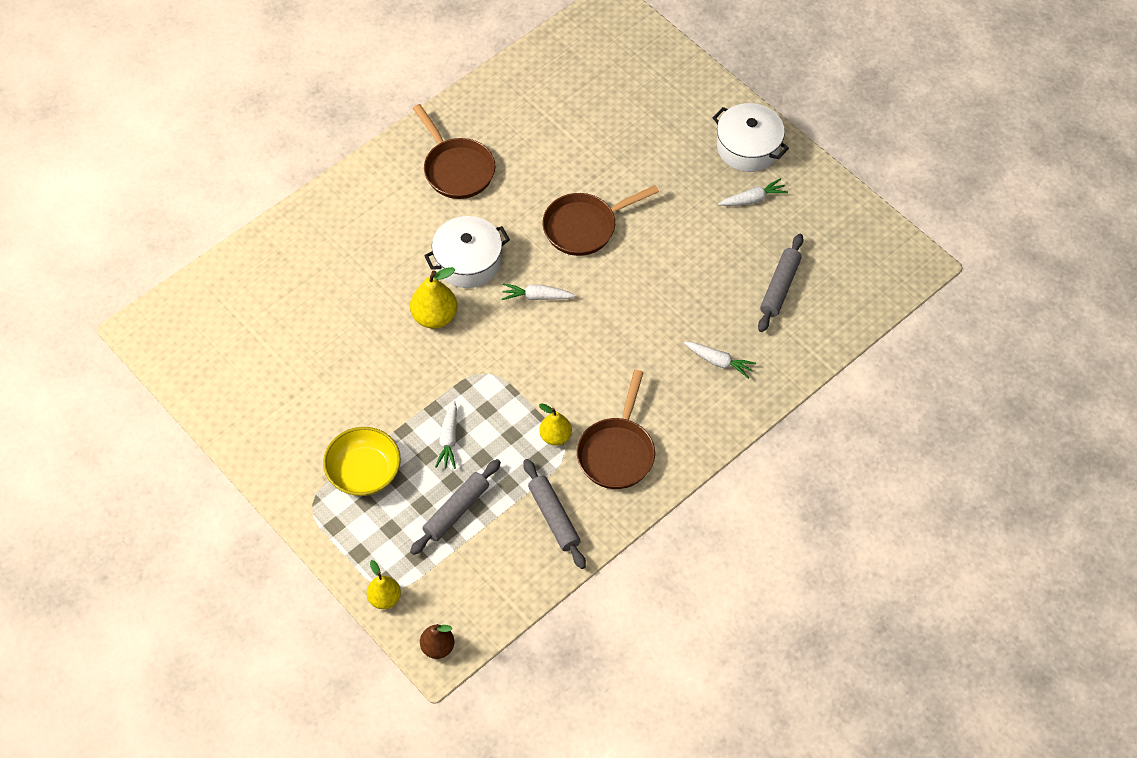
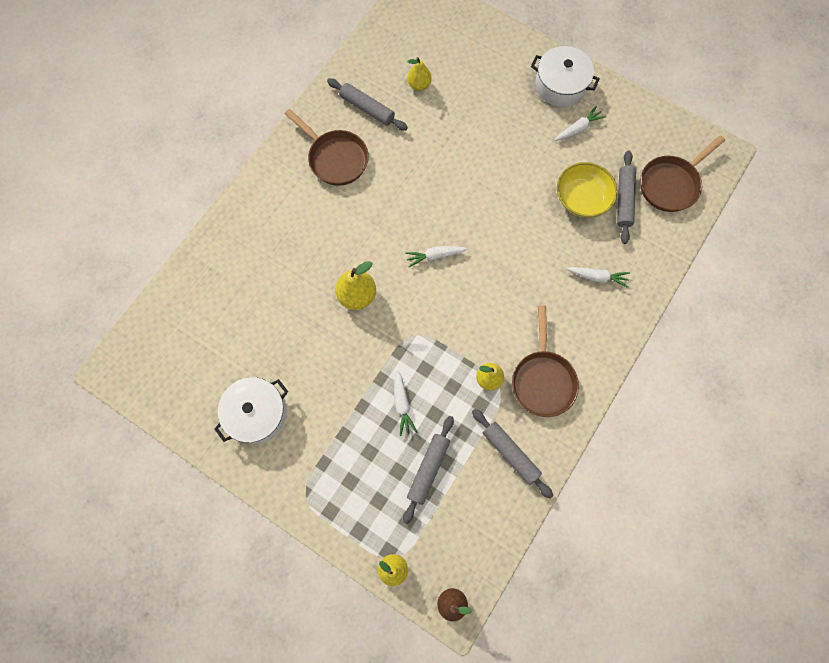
camera: 15 degrees left, 15 degrees up
yellow bowl [323,427,401,496] -> yellow bowl moved to [557,162,618,217]
white pot [424,216,510,288] -> white pot moved to [214,377,288,443]
brown pan [542,185,659,256] -> brown pan moved to [640,135,725,212]
none -> grey rolling pin [327,78,408,131]
none -> yellow pear [407,57,432,91]

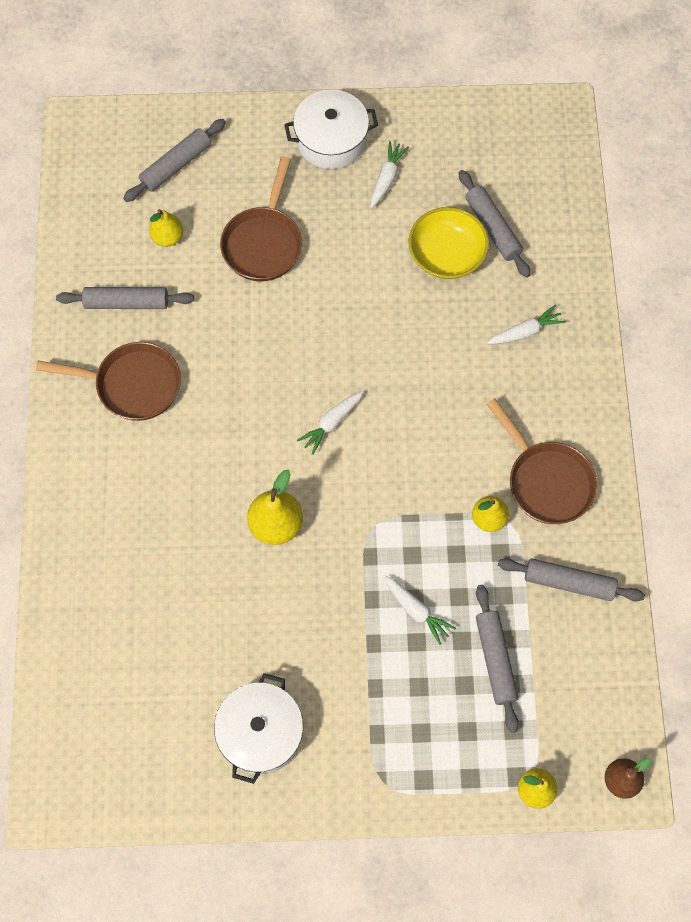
camera: 35 degrees left, 5 degrees down
brown pan [640,135,725,212] -> brown pan moved to [220,156,302,281]
none -> grey rolling pin [123,119,226,202]

